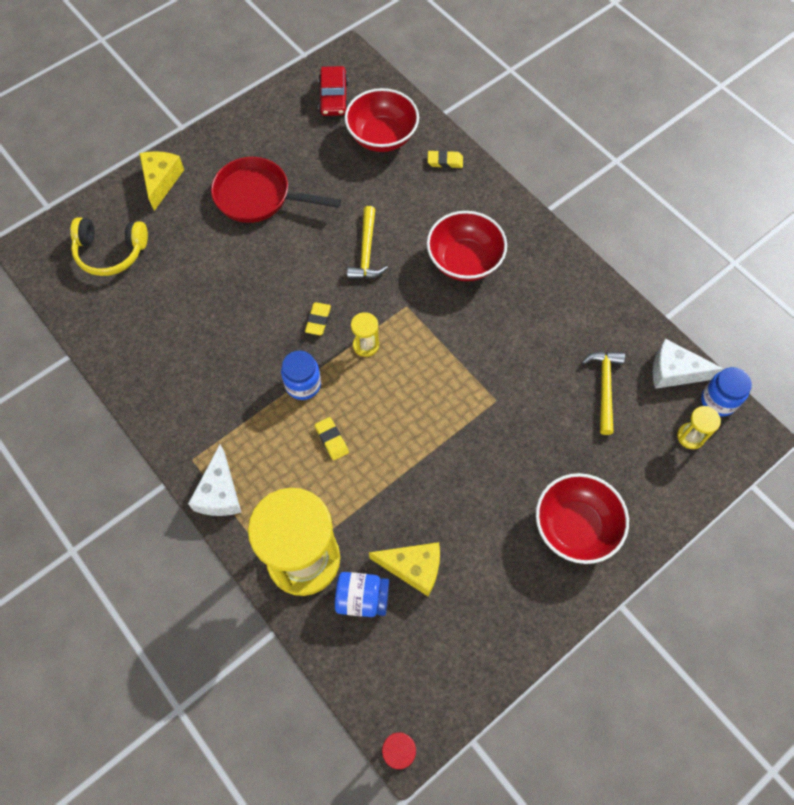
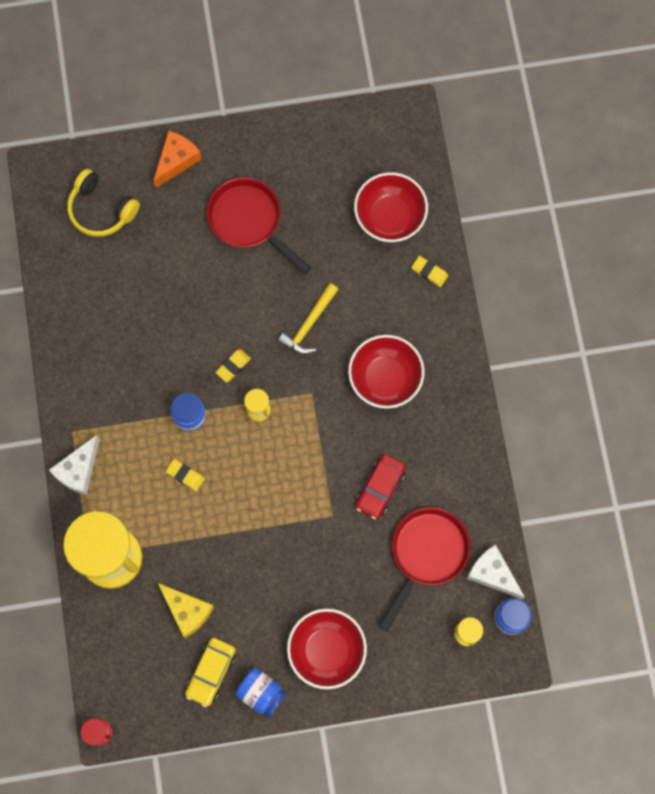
camera: 30 degrees right, 10 degrees up
yellow cheese [139,151,184,211] -> orange cheese [153,130,202,188]
yellow eraser [315,417,349,461] -> yellow eraser turned 60 degrees counterclockwise [166,459,205,491]
red car [318,66,349,116] -> red car moved to [355,454,406,519]
blue jar [335,572,389,617] -> blue jar moved to [235,668,287,718]
yellow hammer [582,352,625,435] -> red pan [379,507,470,632]
none -> yellow car [185,638,236,707]

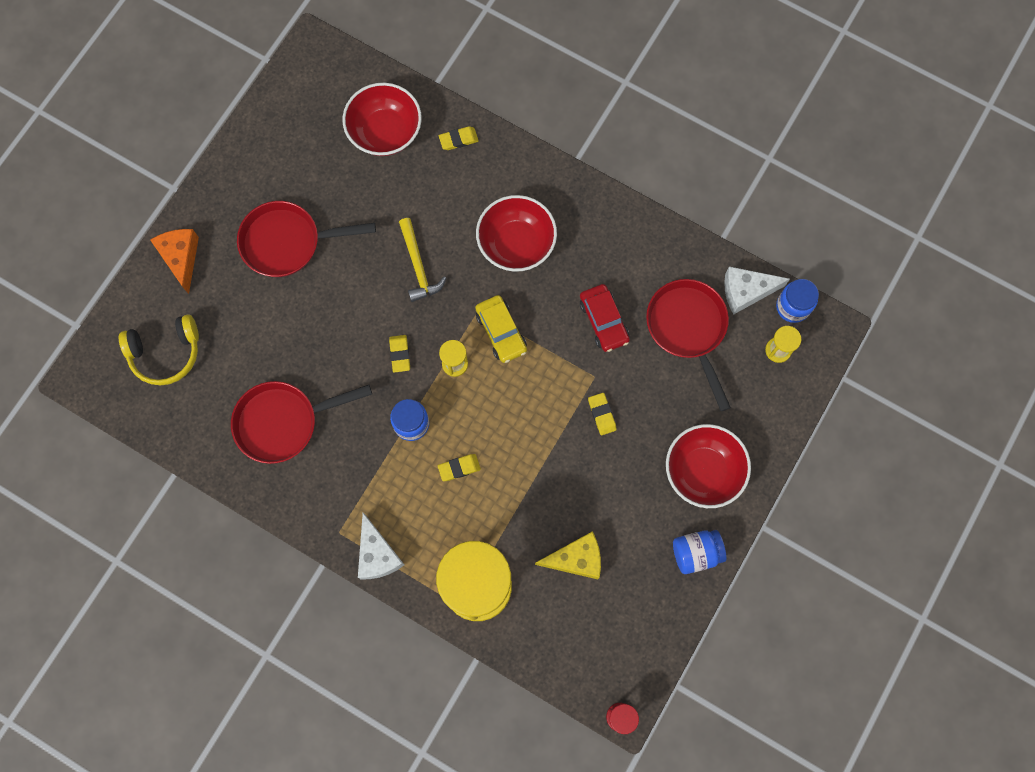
camera: 50 degrees left, 0 degrees up
yellow car [185,638,236,707] -> yellow car moved to [475,295,527,363]
none -> red pan [231,381,372,464]
none -> yellow eraser [588,393,617,435]

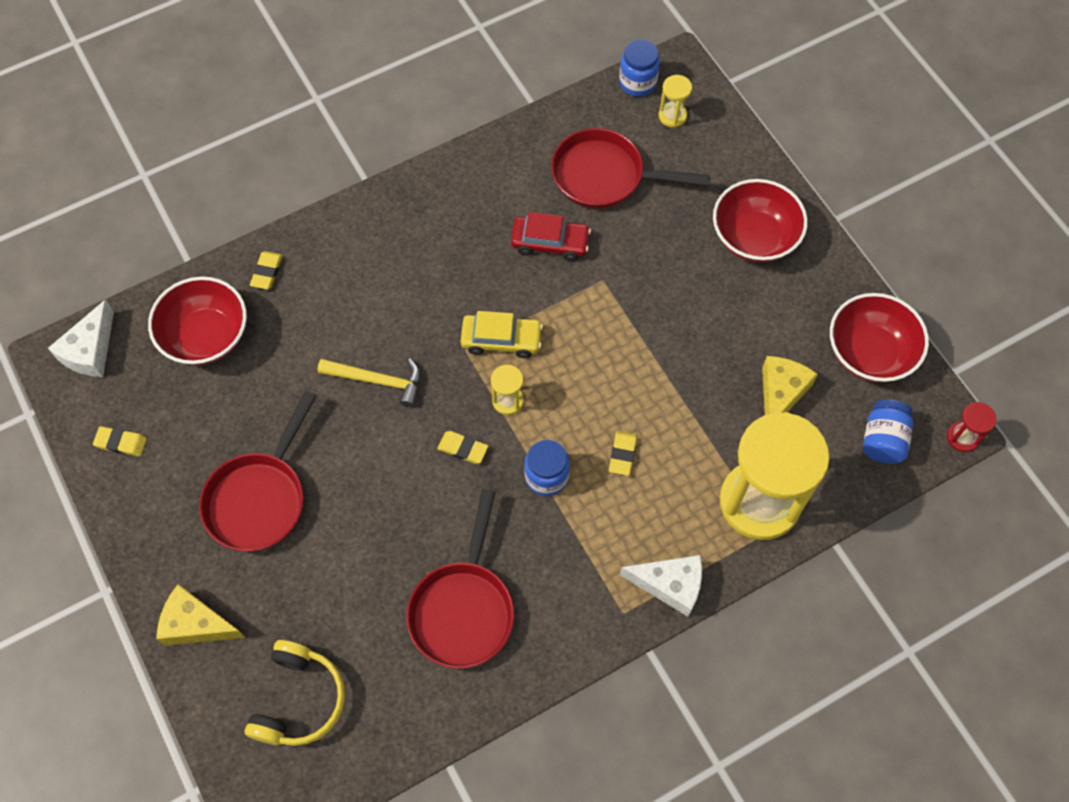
camera: 60 degrees left, 10 degrees down
orange cheese [150,229,199,294] -> yellow cheese [156,584,246,646]
red bowl [476,195,557,272] -> red bowl moved to [830,293,929,383]
yellow eraser [588,393,617,435] -> yellow eraser moved to [93,426,147,456]
blue jar [673,530,726,574] -> blue jar moved to [863,399,913,464]
white cheese [724,266,790,314] -> white cheese moved to [48,299,114,377]

